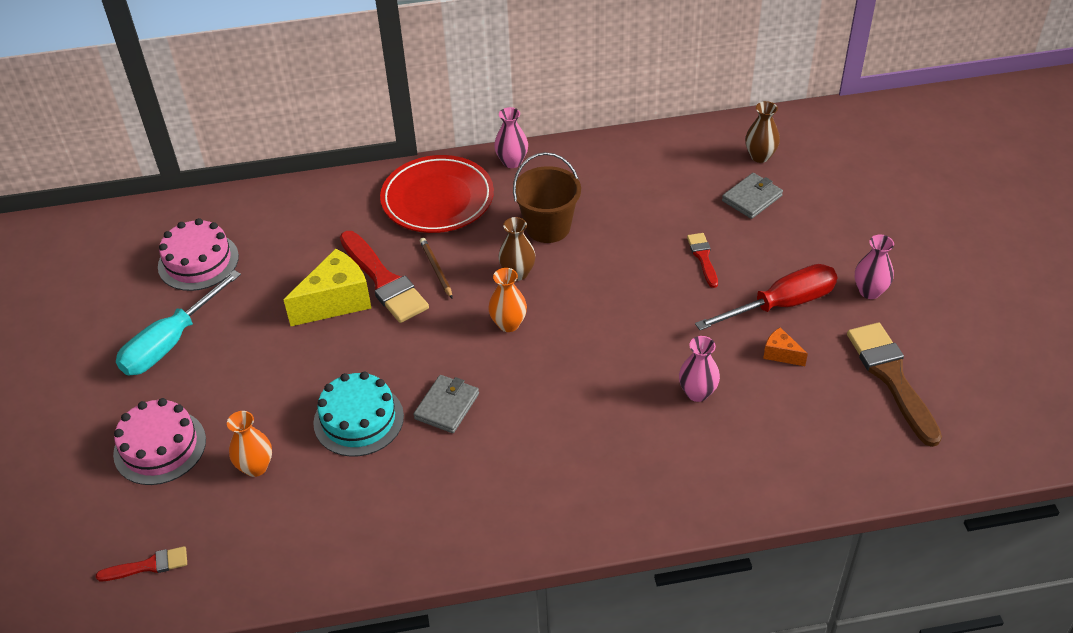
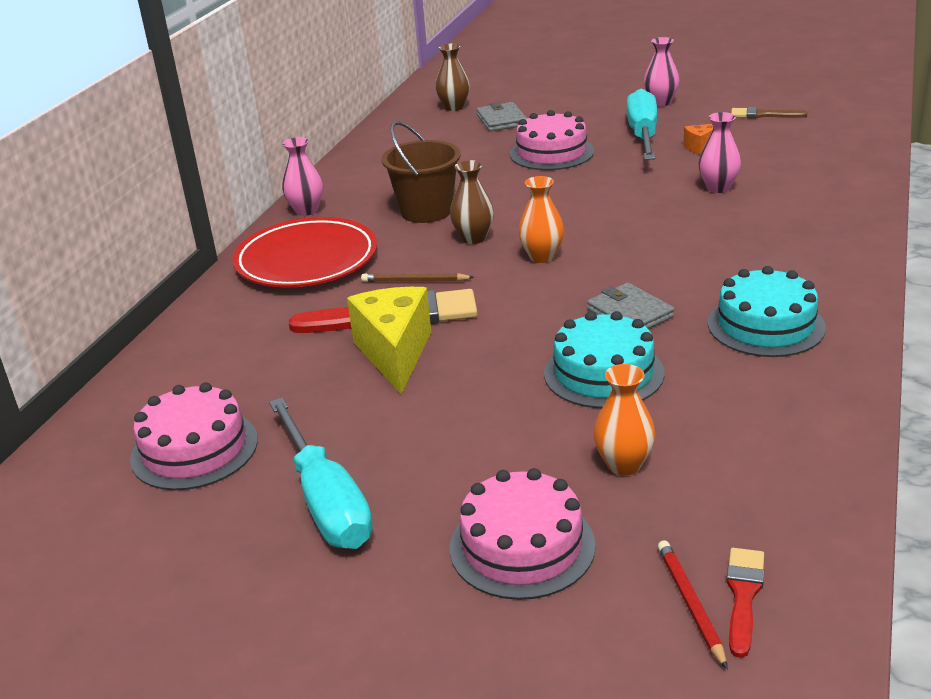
camera: 60 degrees left, 15 degrees down
red brush [687,233,718,288] -> pink cake [510,110,594,170]
red screwdriver [695,264,837,330] -> turquoise screwdriver [627,89,657,160]
brown brush [847,323,942,447] -> brown brush [731,107,807,118], size x0.52
none -> red pencil [658,540,728,669]
none -> turquoise cake [708,266,826,357]

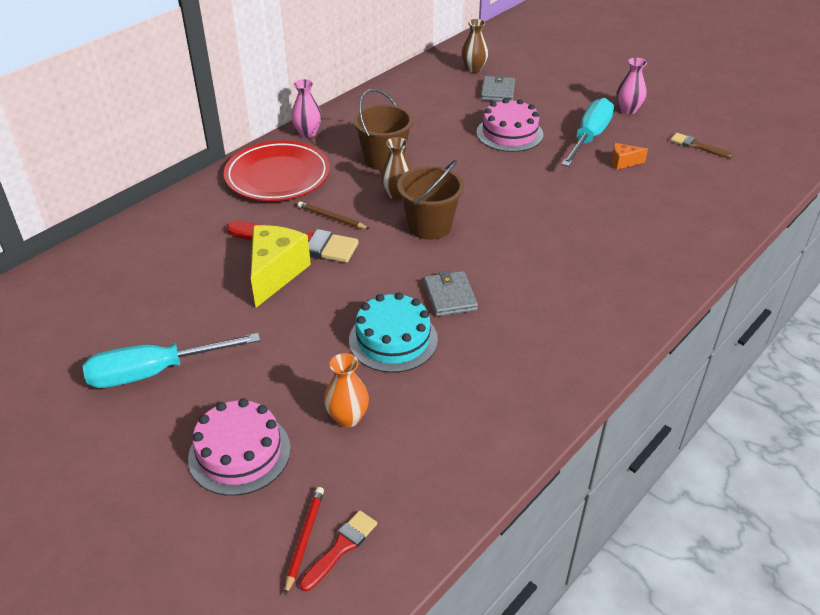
camera: 20 degrees right, 10 degrees up
pink cake [130,382,258,490] -> none
turquoise screwdriver [269,397,373,549] -> turquoise screwdriver turned 75 degrees clockwise [82,333,260,388]
orange vase [518,176,564,263] -> brown bucket [397,160,464,240]
pink vase [698,112,741,193] -> none
turquoise cake [708,266,826,357] -> none

